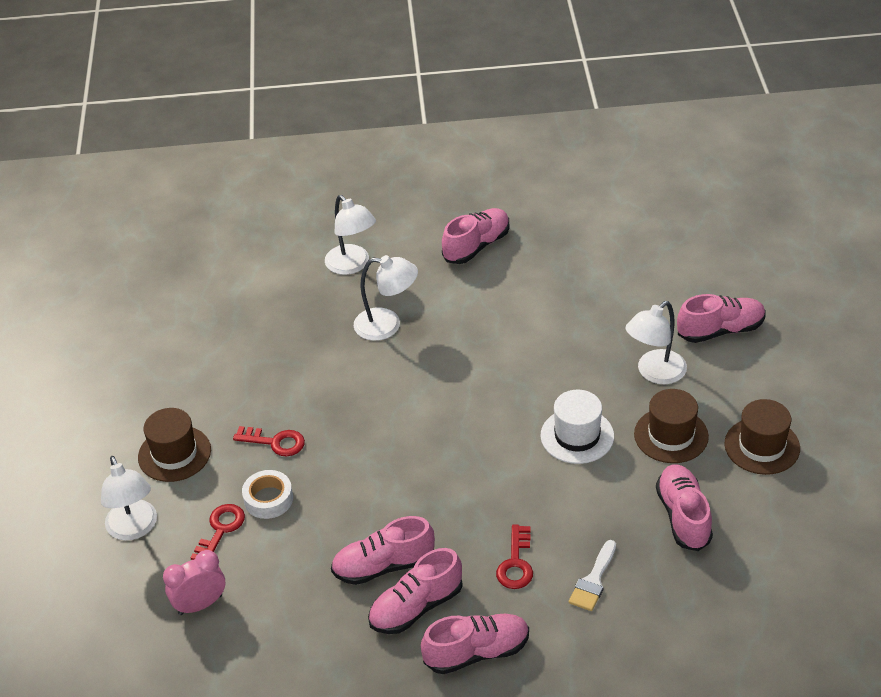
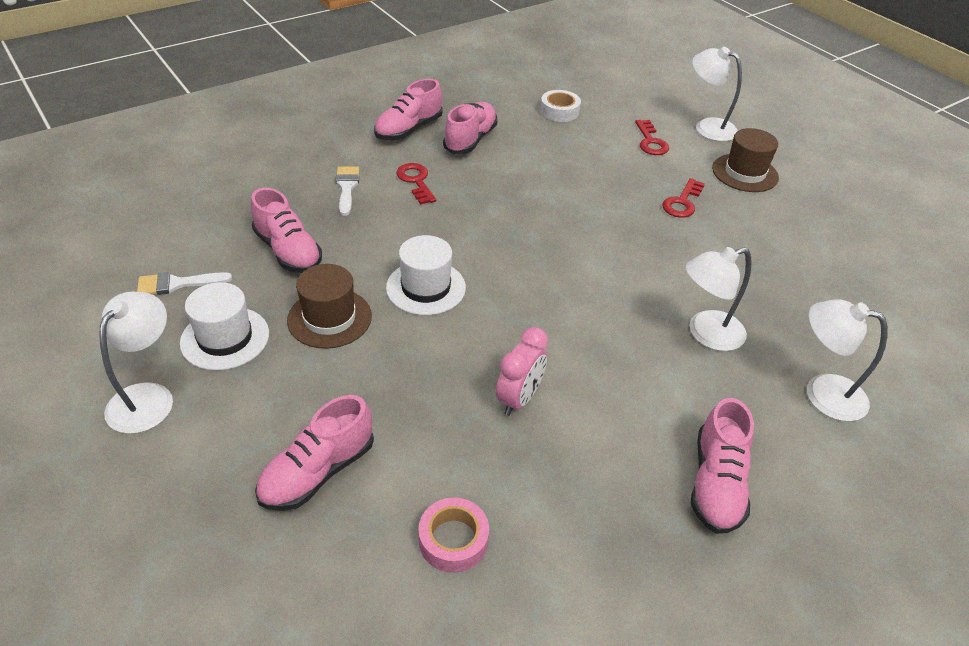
camera: 145 degrees right, 0 degrees up
pink clock [163,550,225,615] -> pink clock moved to [496,327,548,416]
red key [233,426,305,457] -> red key turned 45 degrees counterclockwise [662,178,705,218]
white tape [242,470,293,519] -> white tape moved to [540,90,581,122]
pink shoe [331,516,435,585] -> none
white lamp [626,301,687,384] -> white lamp moved to [99,292,173,434]
brown hat [725,399,800,475] -> white hat [180,282,269,371]
none -> white brush [137,272,232,295]
none -> pink tape [418,497,489,573]

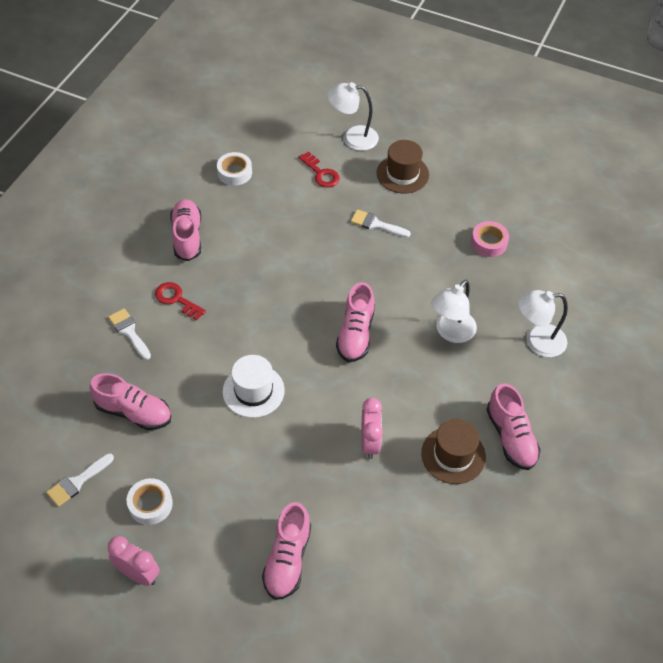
camera: 30 degrees left, 10 degrees up
white lamp [99,292,173,434] -> pink clock [108,536,160,586]
white hat [180,282,269,371] -> white tape [127,478,173,525]
brown hat [287,264,372,349] -> brown hat moved to [421,419,486,484]
pink shoe [374,79,443,140] -> pink shoe moved to [336,282,375,362]
pink tape [418,497,489,573] -> pink tape moved to [471,221,509,257]
red key [662,178,705,218] -> white brush [351,209,411,237]

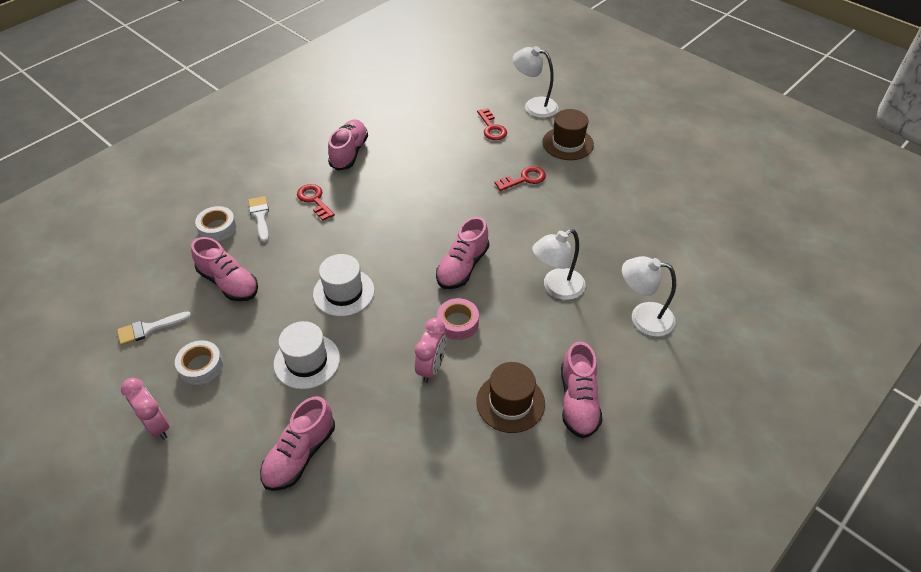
camera: 20 degrees right, 5 degrees down
white tape [217,152,252,186] -> white tape moved to [195,206,237,241]
white brush [351,209,411,237] -> red key [494,166,546,191]
pink tape [471,221,509,257] -> pink tape moved to [437,298,479,340]
none -> white hat [273,321,340,389]

